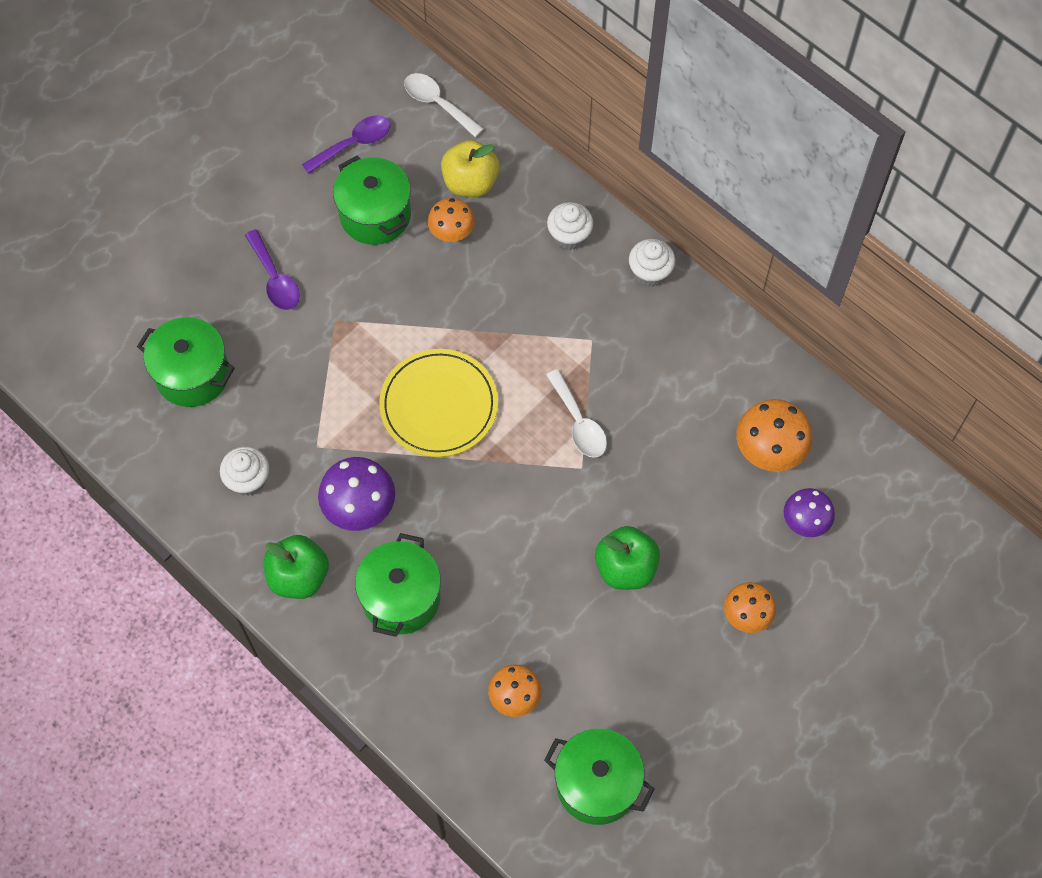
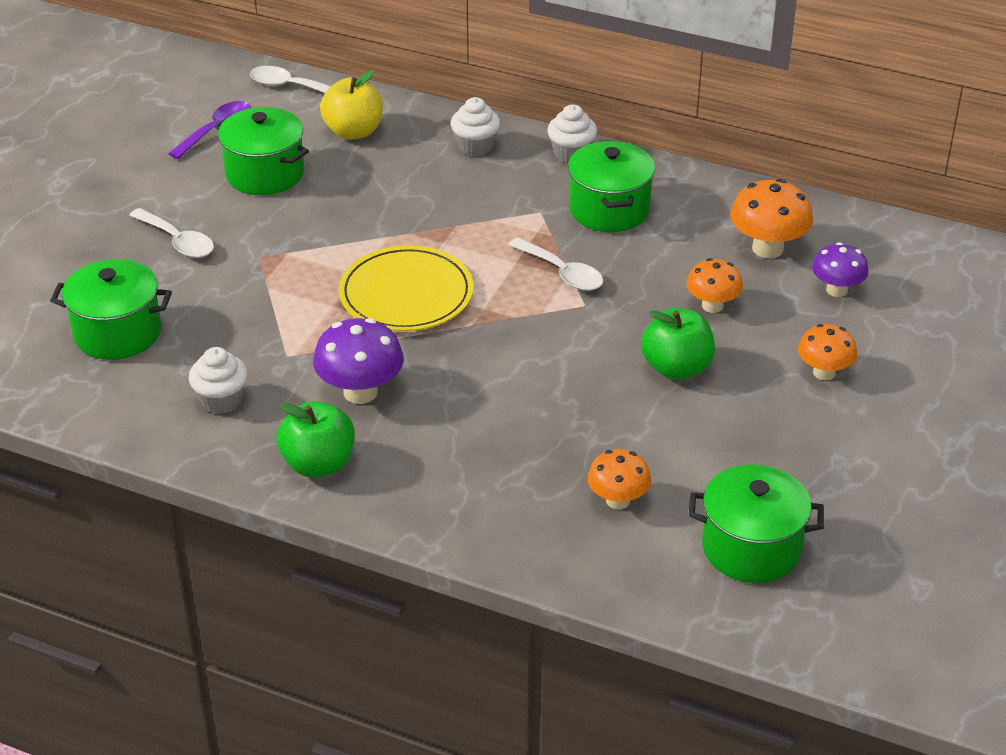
camera: 20 degrees left, 25 degrees down
purple spoon [245,229,300,310] -> white spoon [129,208,214,258]
green pot [355,533,441,637] -> green pot moved to [568,141,655,232]
orange mushroom [428,198,475,242] -> orange mushroom moved to [686,258,743,313]

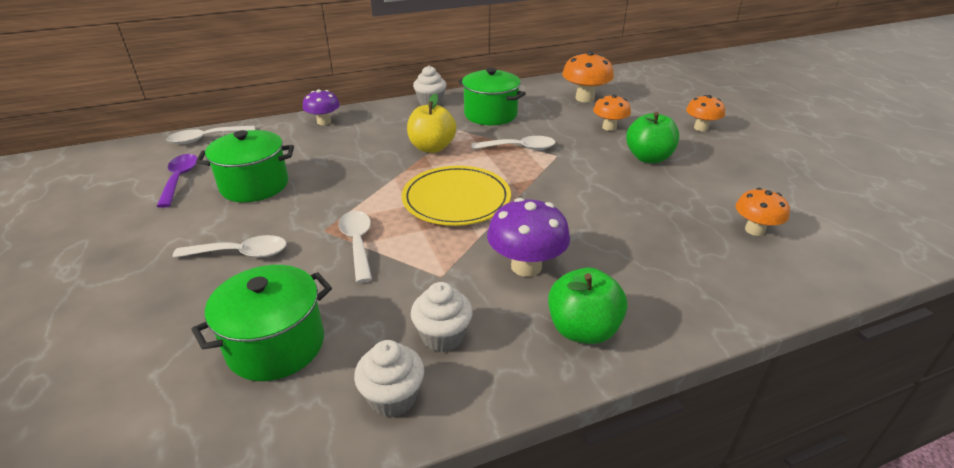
camera: 45 degrees left, 5 degrees down
yellow apple [320,70,383,140] -> yellow apple moved to [407,93,456,153]
white cupcake [451,97,500,156] -> white cupcake moved to [354,340,424,417]
green pot [689,464,824,583] -> none
purple mushroom [812,242,869,297] -> purple mushroom moved to [303,89,340,125]
none -> white spoon [338,211,372,283]

